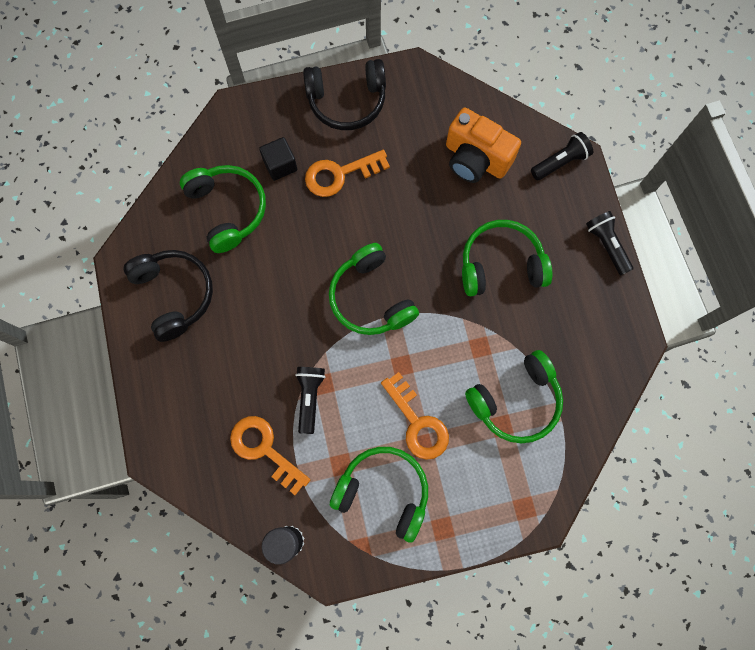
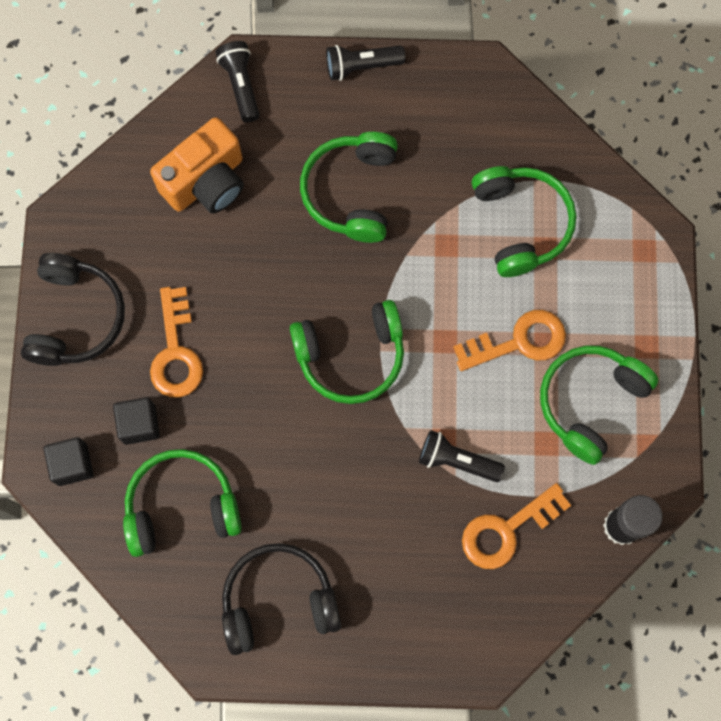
camera: 75 degrees left, 0 degrees up
none -> black cube [43,437,94,486]

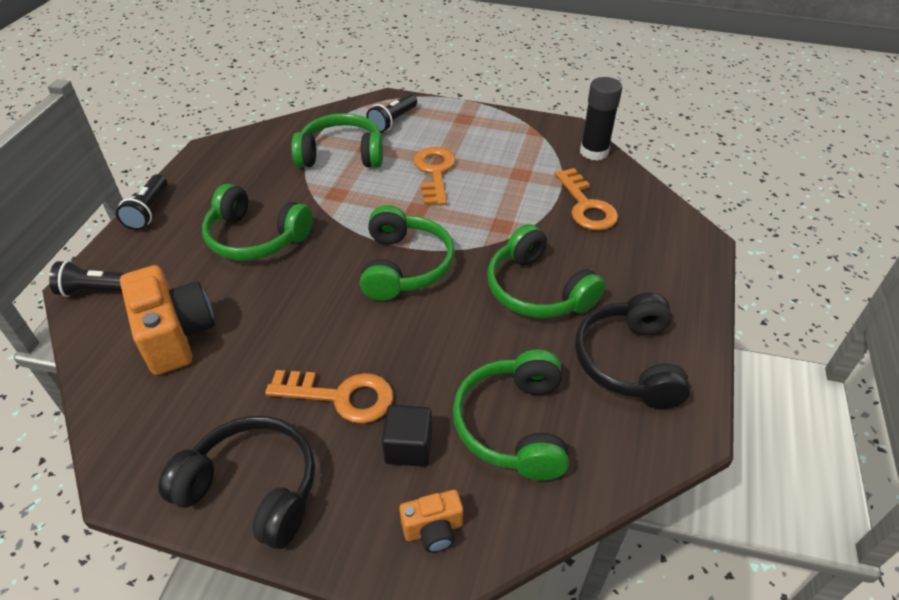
camera: 75 degrees left, 30 degrees down
black cube [43,437,94,486] -> orange camera [399,490,463,553]
black flashlight [419,430,505,482] -> black flashlight moved to [366,94,417,133]
green headphones [540,346,659,465] -> green headphones moved to [488,224,605,318]

